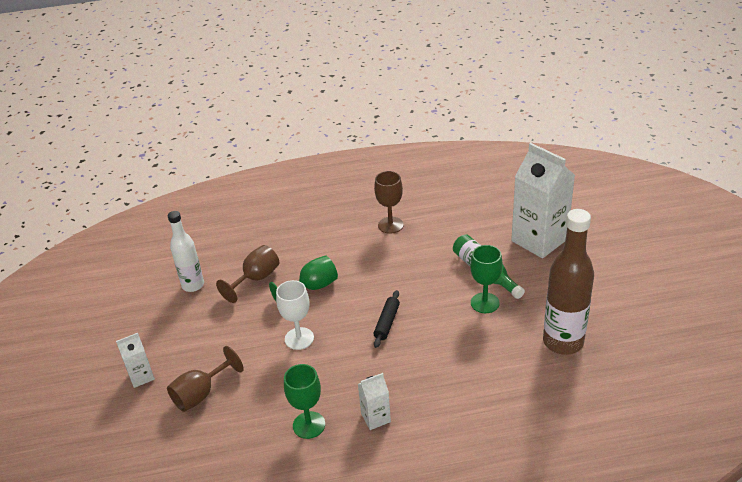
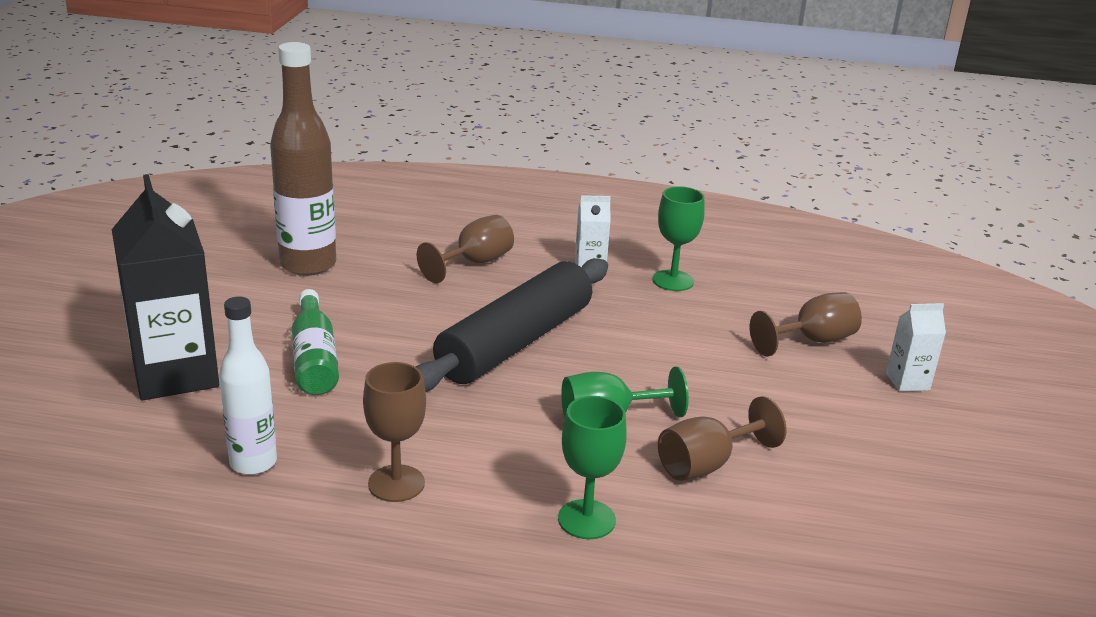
camera: 165 degrees left, 10 degrees down
white bottle [168,211,204,292] -> white bottle moved to [219,297,277,475]
white goblet [276,280,314,350] -> none
black rolling pin [374,290,400,348] -> black rolling pin [416,258,608,392], size x2.47
green goblet [470,245,502,313] -> green goblet moved to [558,396,627,539]
white carton [511,143,575,258] -> black carton [112,174,219,400]
none -> brown goblet [417,215,514,283]

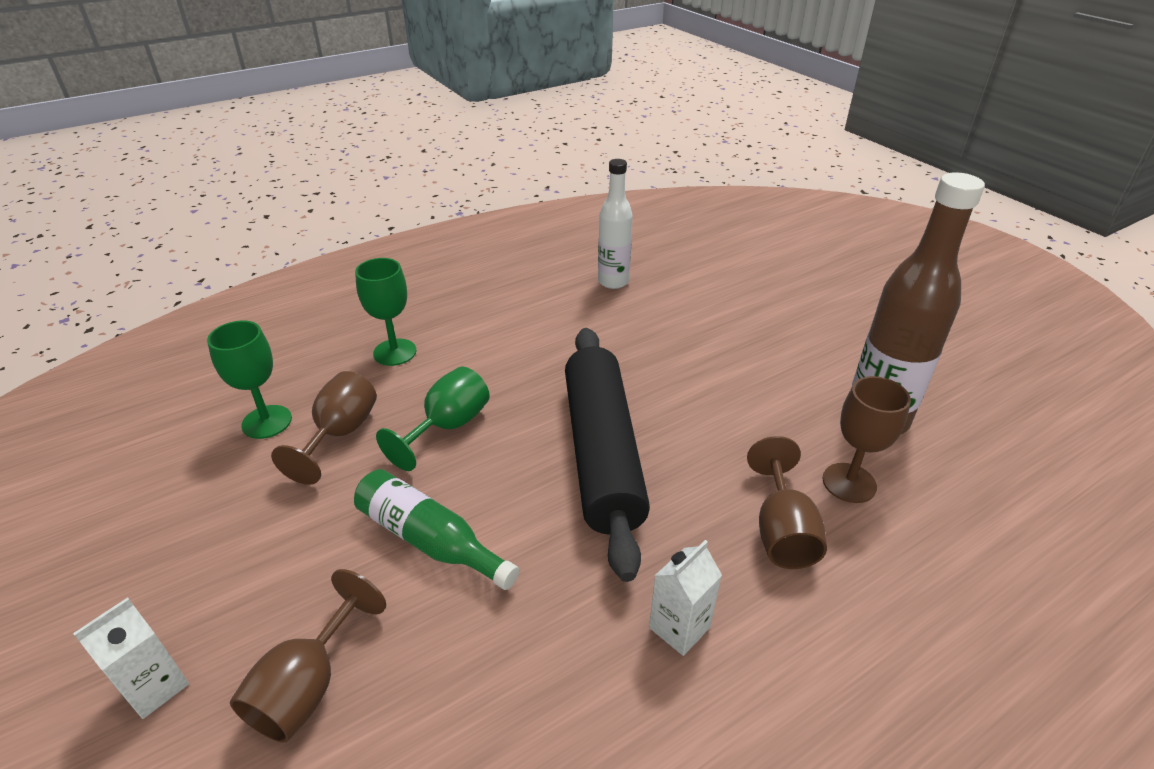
camera: 140 degrees right, 10 degrees up
black carton [112,174,219,400] -> none
green bottle [292,289,339,395] -> green bottle moved to [354,469,519,590]
brown goblet [363,362,426,502] -> brown goblet moved to [822,376,911,503]
green goblet [653,186,705,291] -> green goblet moved to [207,320,292,439]

